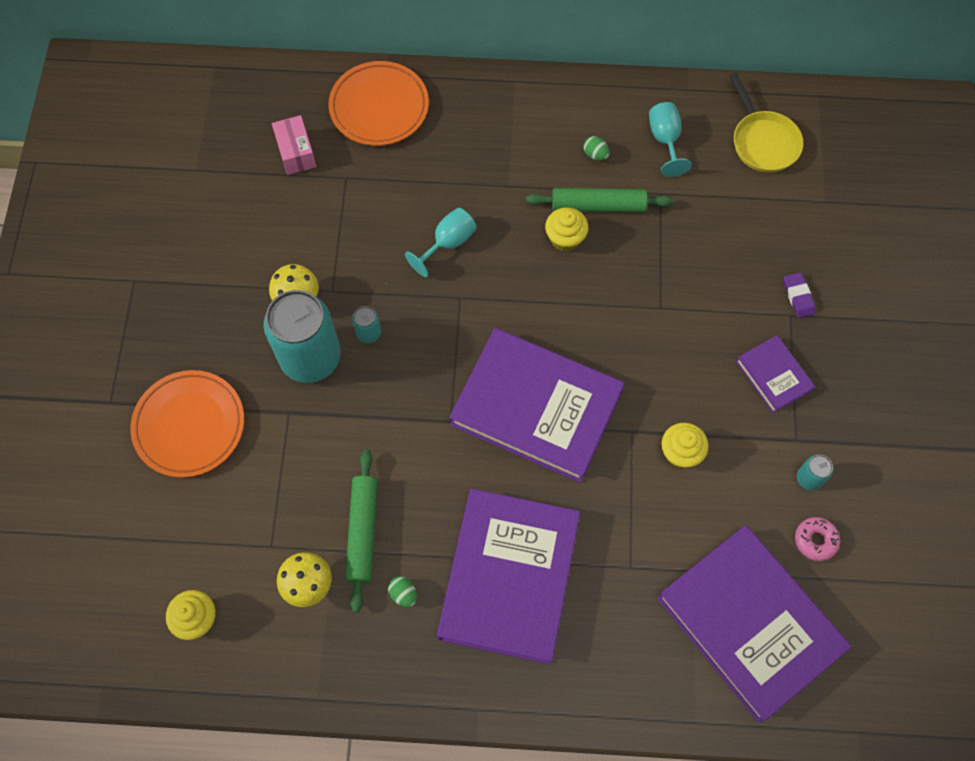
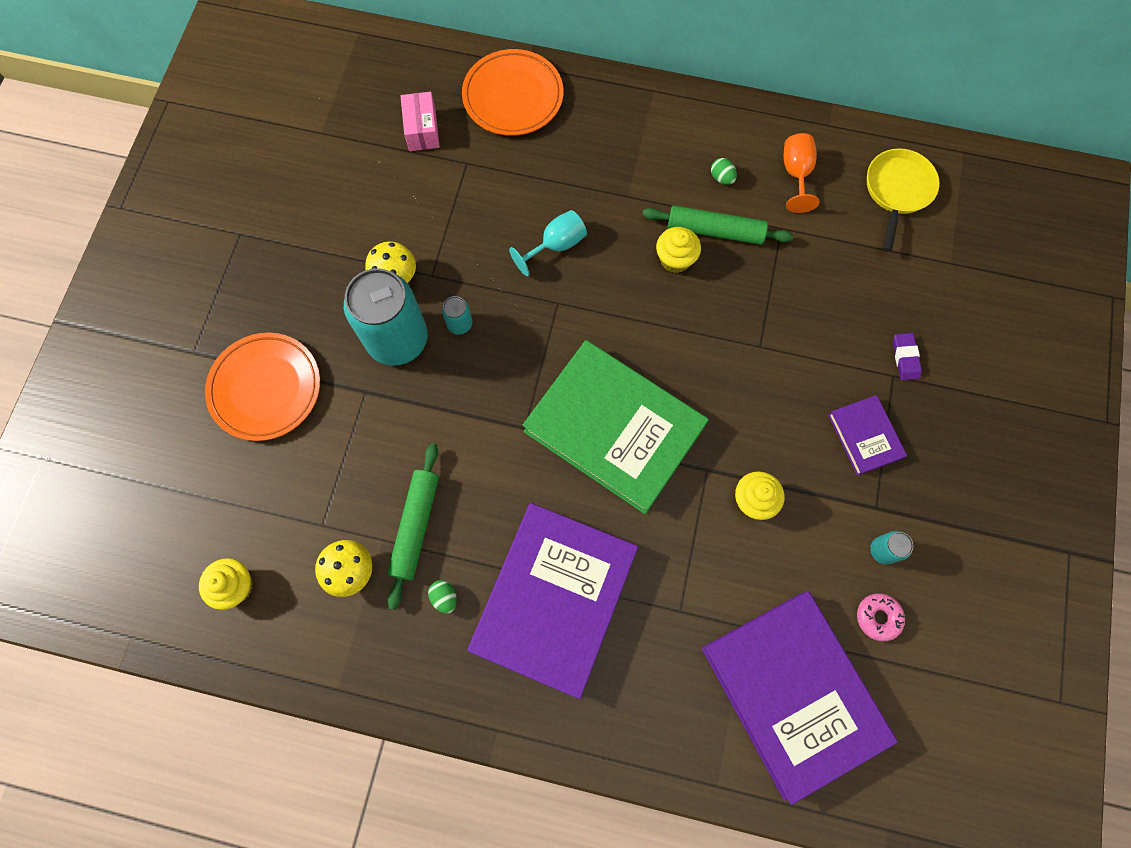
camera: 10 degrees right, 5 degrees up
purple book [449,328,625,483] -> green book [522,340,709,514]
turquoise goblet [649,102,692,177] -> orange goblet [784,133,819,213]
yellow pan [730,73,803,173] -> yellow pan turned 150 degrees counterclockwise [867,148,940,252]

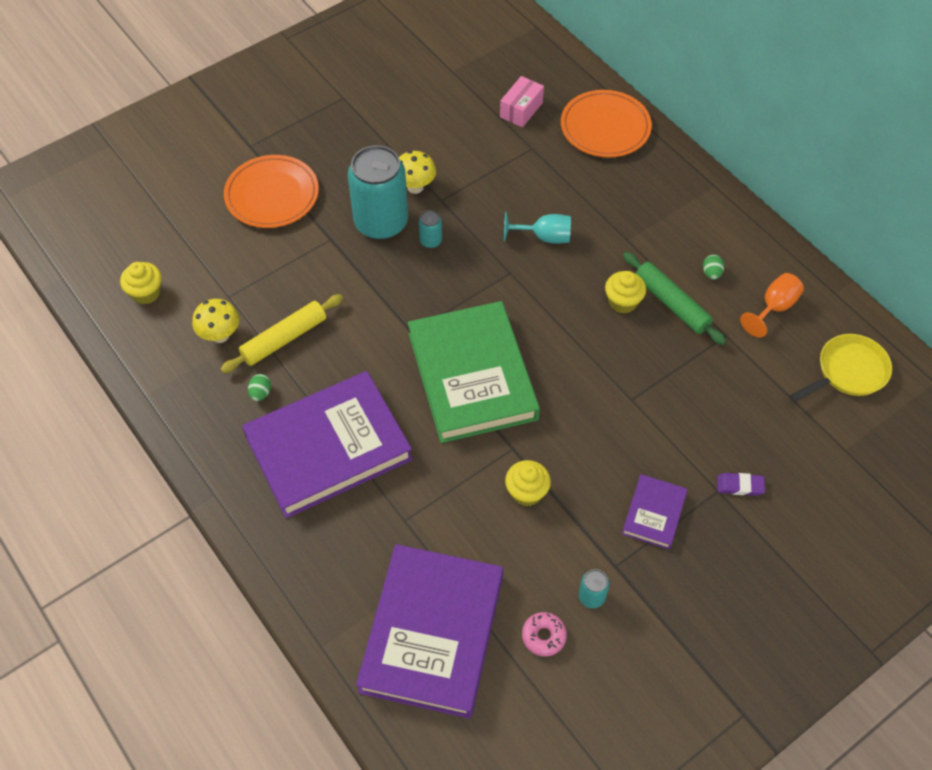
camera: 40 degrees right, 15 degrees down
green rolling pin [387,444,439,610] -> yellow rolling pin [220,294,343,373]
purple eraser [893,333,922,380] -> purple eraser turned 60 degrees clockwise [717,473,765,496]

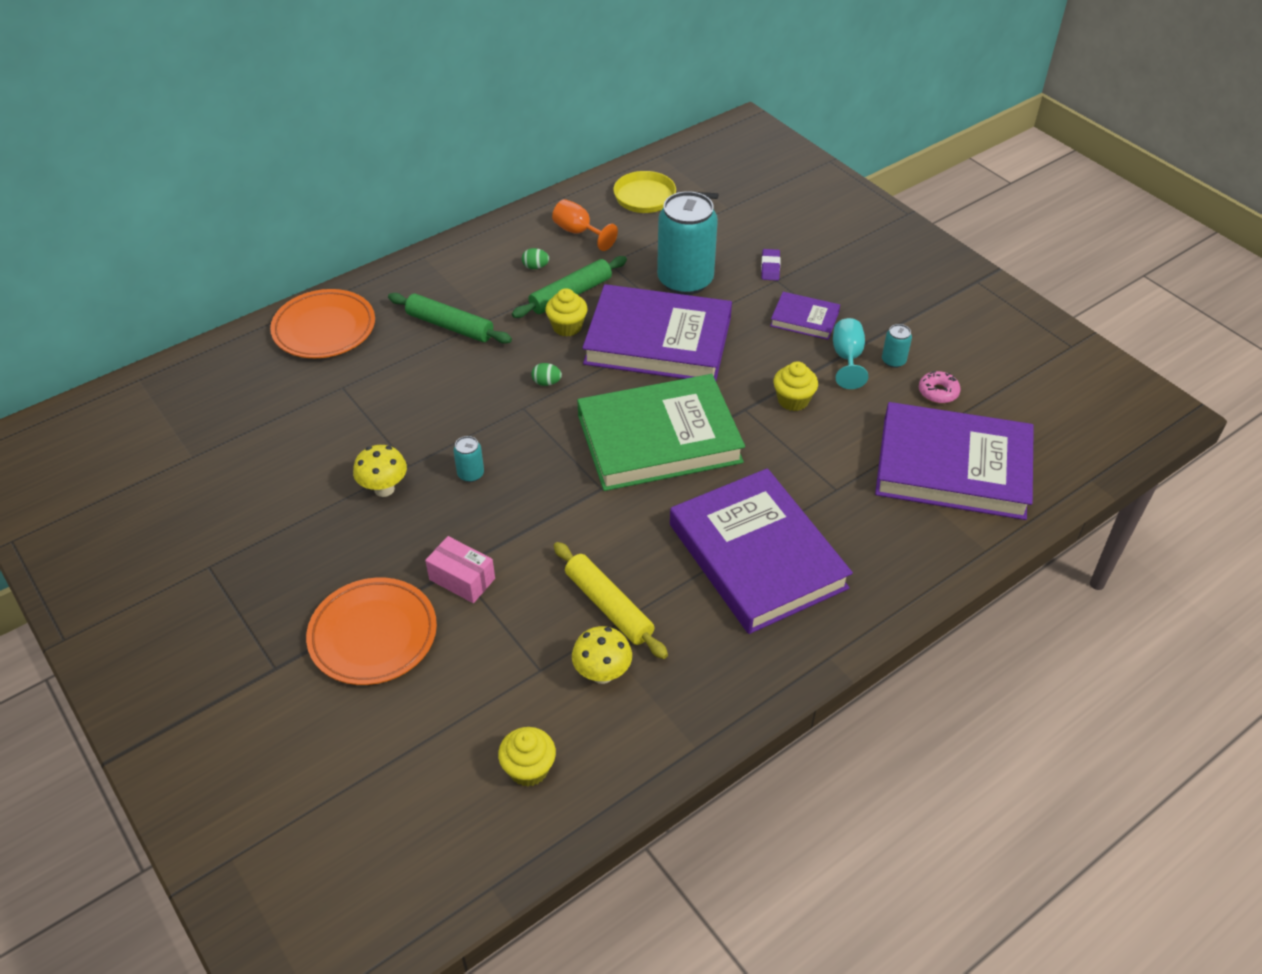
camera: 90 degrees left, 10 degrees down
green egg [248,374,271,401] -> green egg moved to [531,363,562,386]
turquoise can [348,145,408,240] -> turquoise can moved to [657,191,718,295]
pink box [500,76,544,128] -> pink box moved to [425,536,495,603]
turquoise goblet [504,212,571,244] -> turquoise goblet moved to [833,318,868,389]
yellow pan [789,334,892,402] -> yellow pan turned 45 degrees counterclockwise [613,171,719,213]
none -> green rolling pin [388,293,512,344]
none -> purple book [582,284,732,381]

